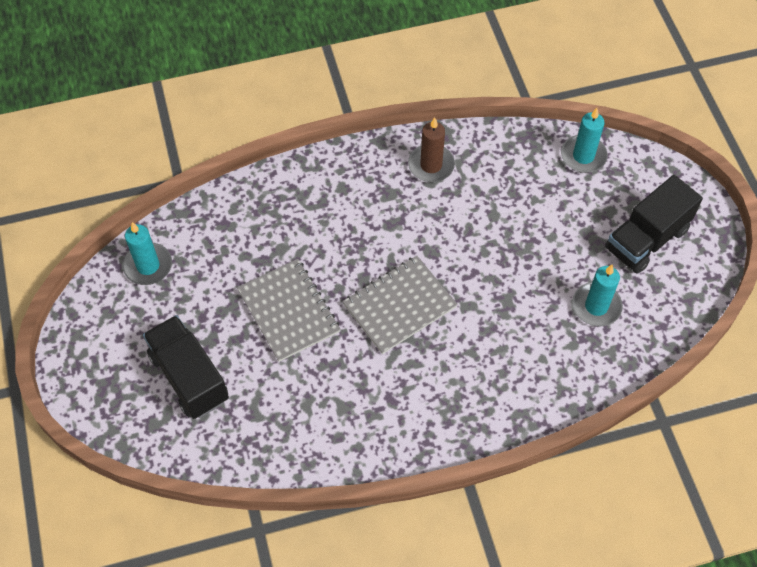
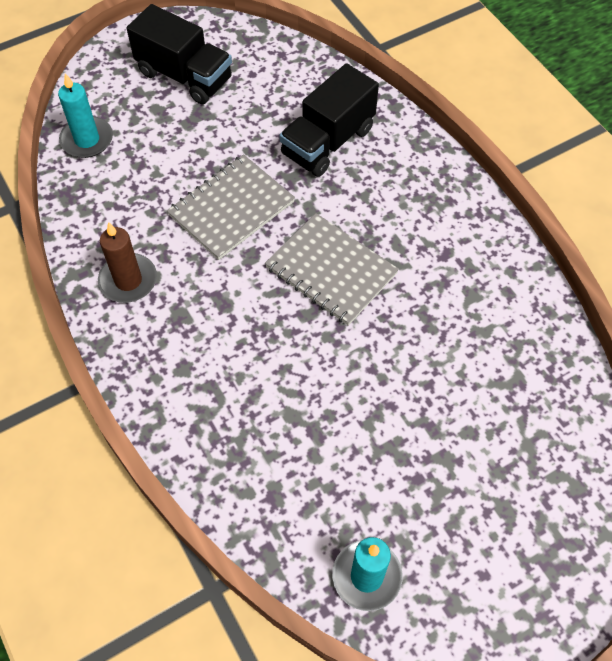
camera: 105 degrees left, 0 degrees up
black truck [143,315,229,419] -> black truck moved to [279,63,379,177]
grey notebook [237,259,340,362] -> grey notebook moved to [167,154,295,260]
turquoise candle [572,265,623,326] -> none

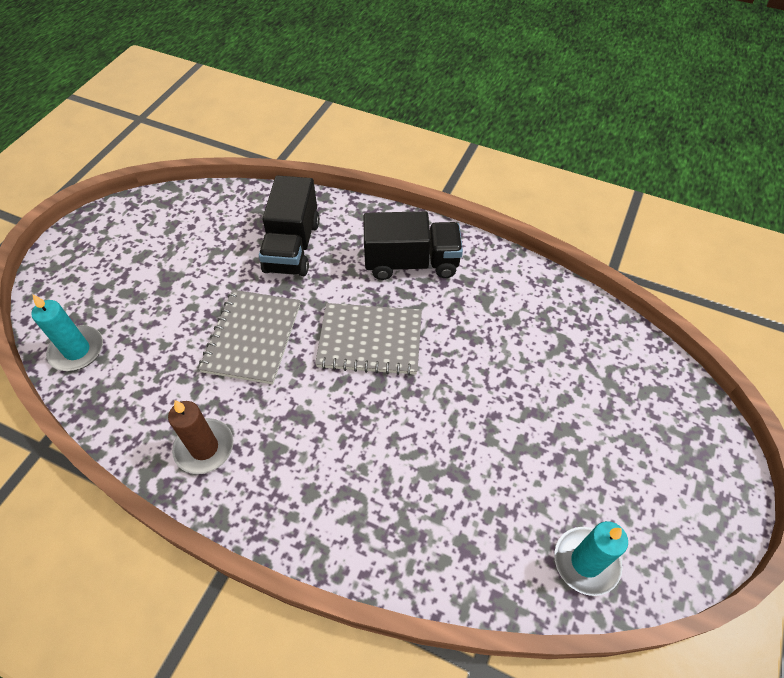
camera: 35 degrees left, 5 degrees down
black truck [127,4,232,104] -> black truck moved to [363,211,463,280]

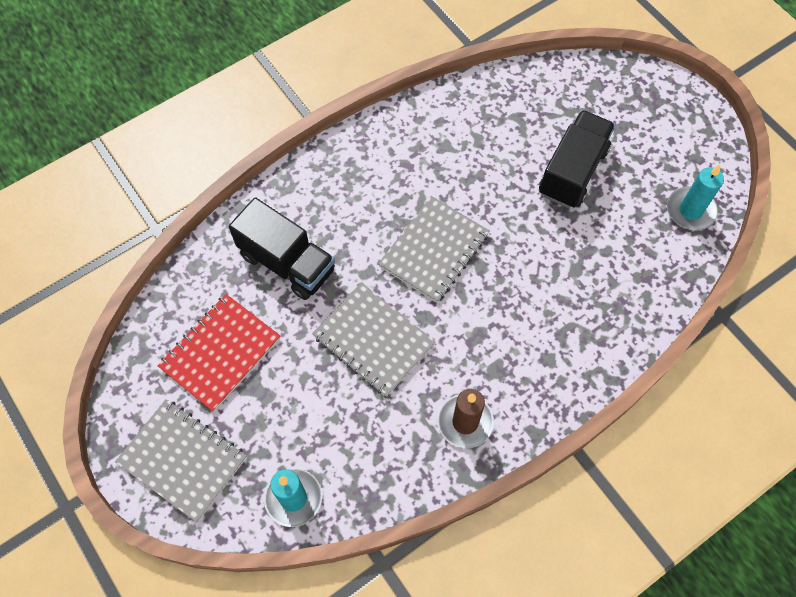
camera: 60 degrees left, 10 degrees up
black truck [363,211,463,280] -> black truck moved to [539,110,615,208]
none -> grey notebook [115,399,247,522]
none -> red notebook [157,294,280,412]

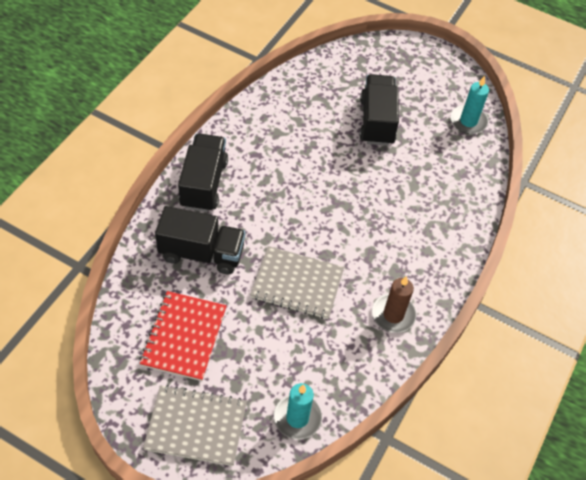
camera: 30 degrees left, 10 degrees down
grey notebook [378,196,490,303] -> none
none -> black truck [178,133,228,212]

